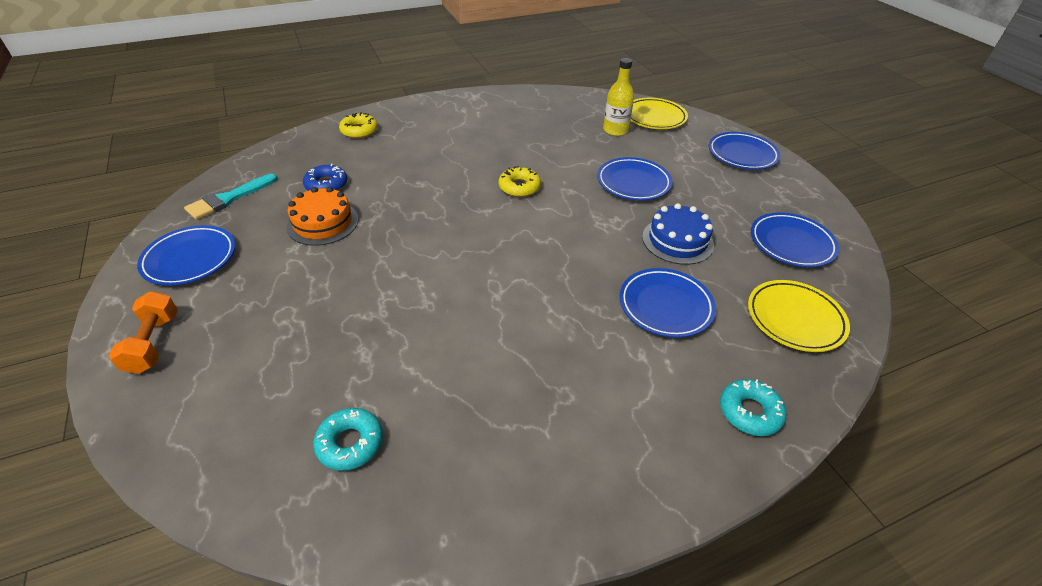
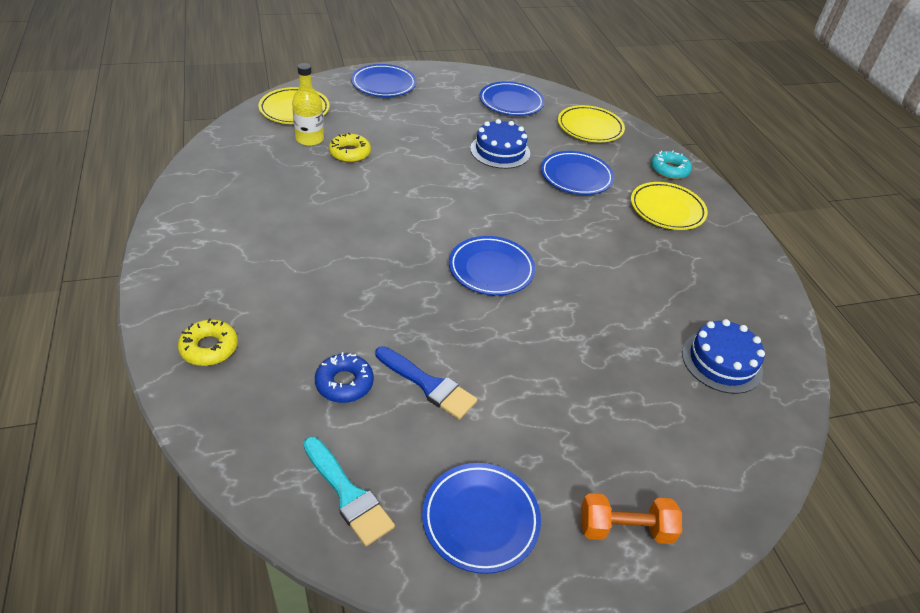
camera: 85 degrees left, 0 degrees up
orange cake [287,187,359,246] -> blue brush [375,346,477,420]
turquoise donut [313,408,383,471] -> blue cake [682,319,765,394]
yellow donut [498,166,541,197] -> yellow donut moved to [329,133,371,163]
blue plate [597,157,672,201] -> blue plate moved to [449,236,535,295]
none -> yellow plate [631,182,708,230]

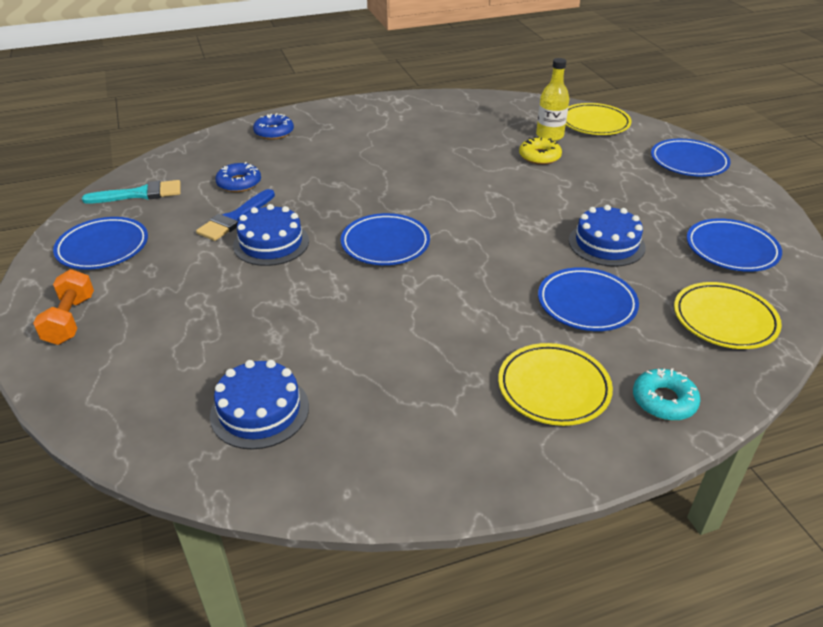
camera: 90 degrees right, 5 degrees down
yellow donut [178,319,238,366] -> blue donut [253,113,294,140]
turquoise brush [303,437,395,546] -> turquoise brush turned 150 degrees counterclockwise [82,180,181,204]
none -> blue cake [233,204,309,266]

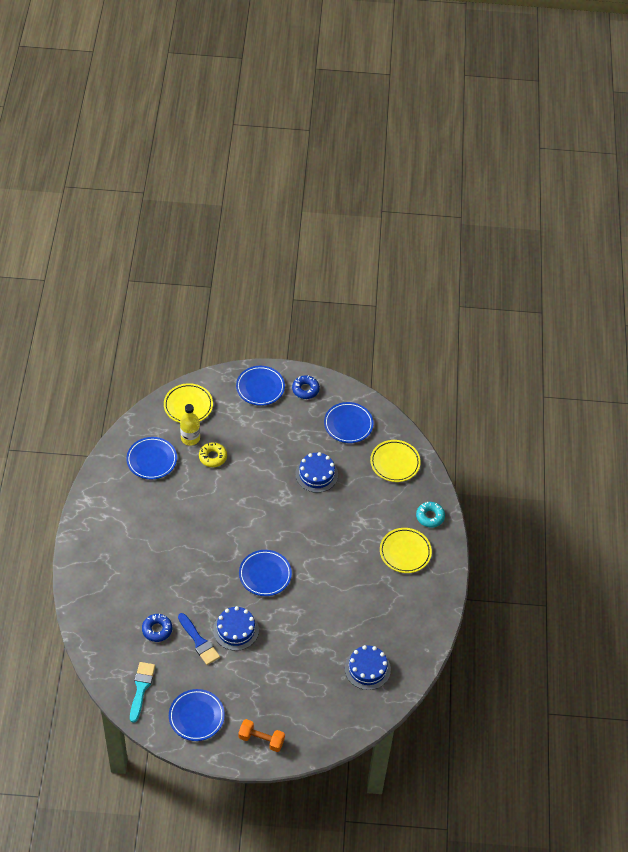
camera: 70 degrees left, 15 degrees up
blue donut [253,113,294,140] -> blue donut moved to [292,375,320,399]
blue plate [538,267,639,331] -> blue plate moved to [126,437,177,479]

